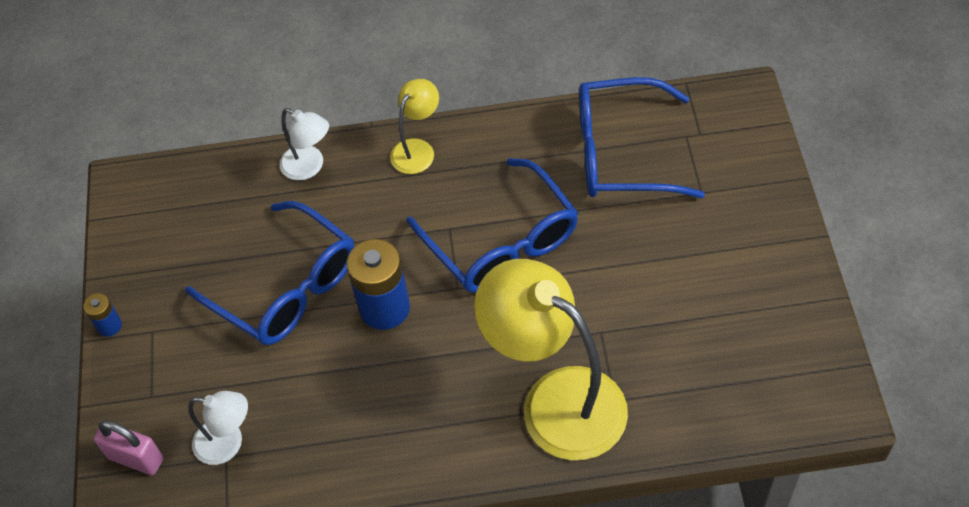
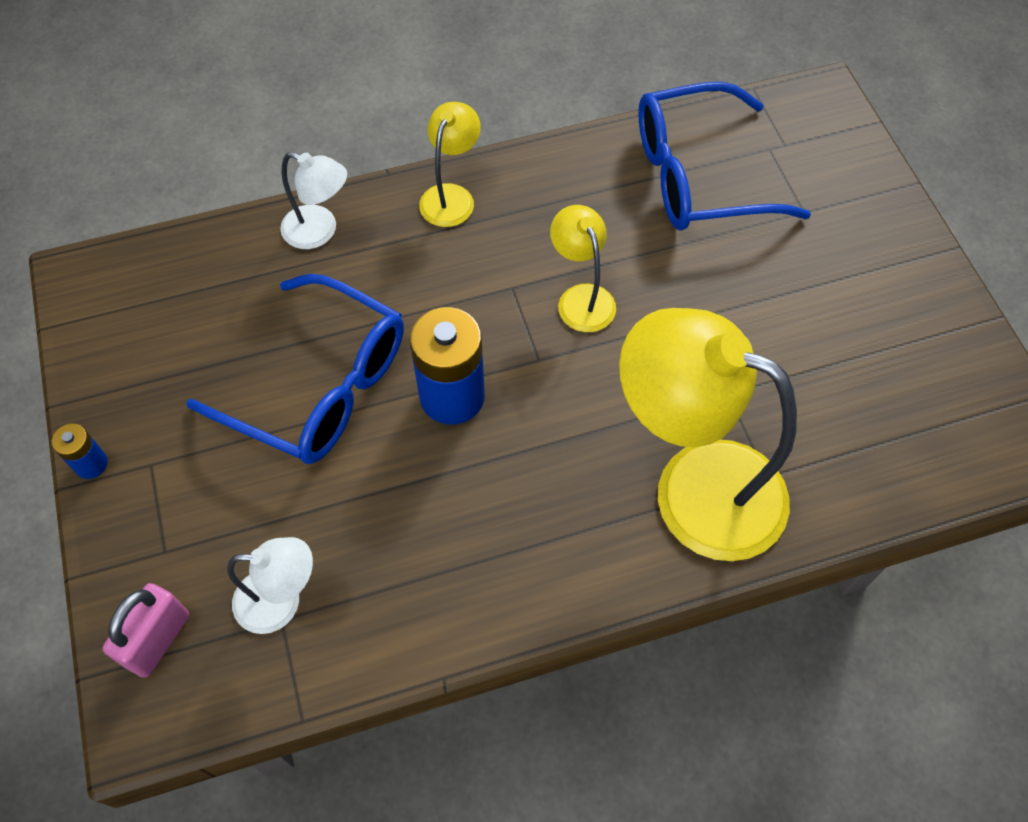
camera: 15 degrees left, 5 degrees up
pink padlock [94,420,163,475] -> pink padlock turned 75 degrees counterclockwise [102,583,189,678]
blue glasses [407,158,578,293] -> yellow lamp [550,205,616,332]

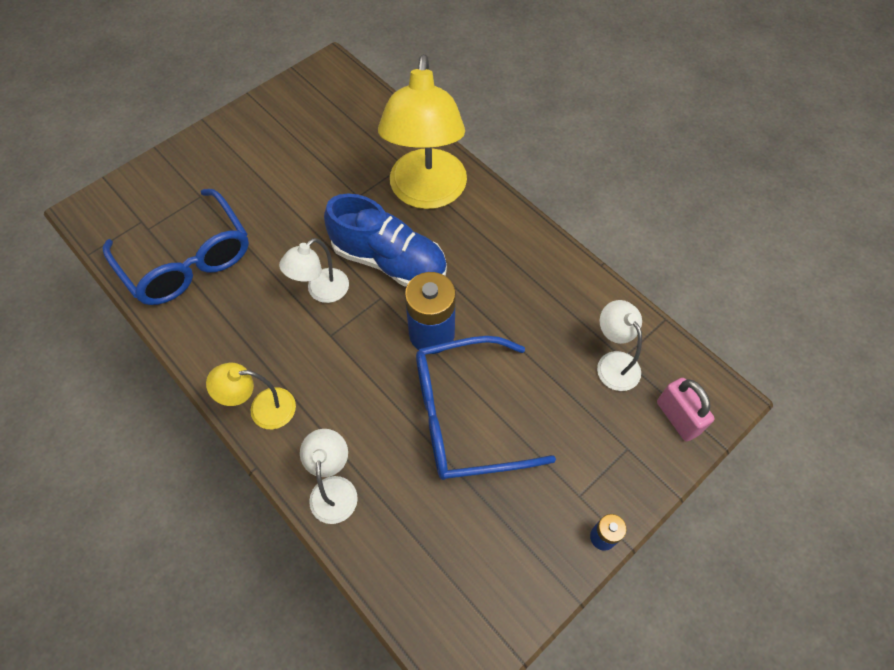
camera: 115 degrees left, 0 degrees up
pink padlock [102,583,189,678] -> pink padlock turned 60 degrees clockwise [657,378,715,441]
blue glasses [186,274,404,464] -> blue glasses turned 105 degrees counterclockwise [416,336,556,480]
yellow lamp [550,205,616,332] -> white lamp [279,238,349,303]
none -> blue shoe [324,194,447,287]

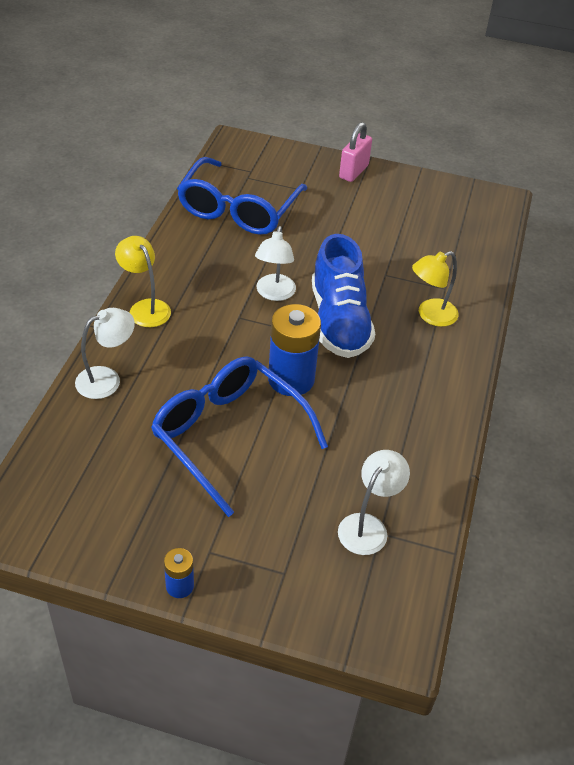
camera: 55 degrees right, 15 degrees down
white lamp [279,238,349,303] -> white lamp turned 90 degrees counterclockwise [255,226,296,301]
yellow lamp [378,54,467,209] -> yellow lamp [412,251,459,327], size x0.49
pink padlock [657,378,715,441] -> pink padlock moved to [339,122,372,182]

